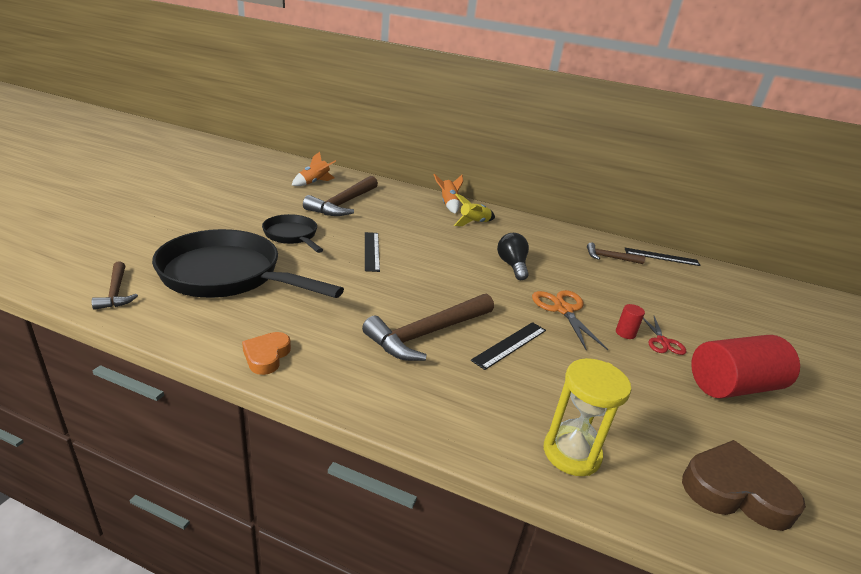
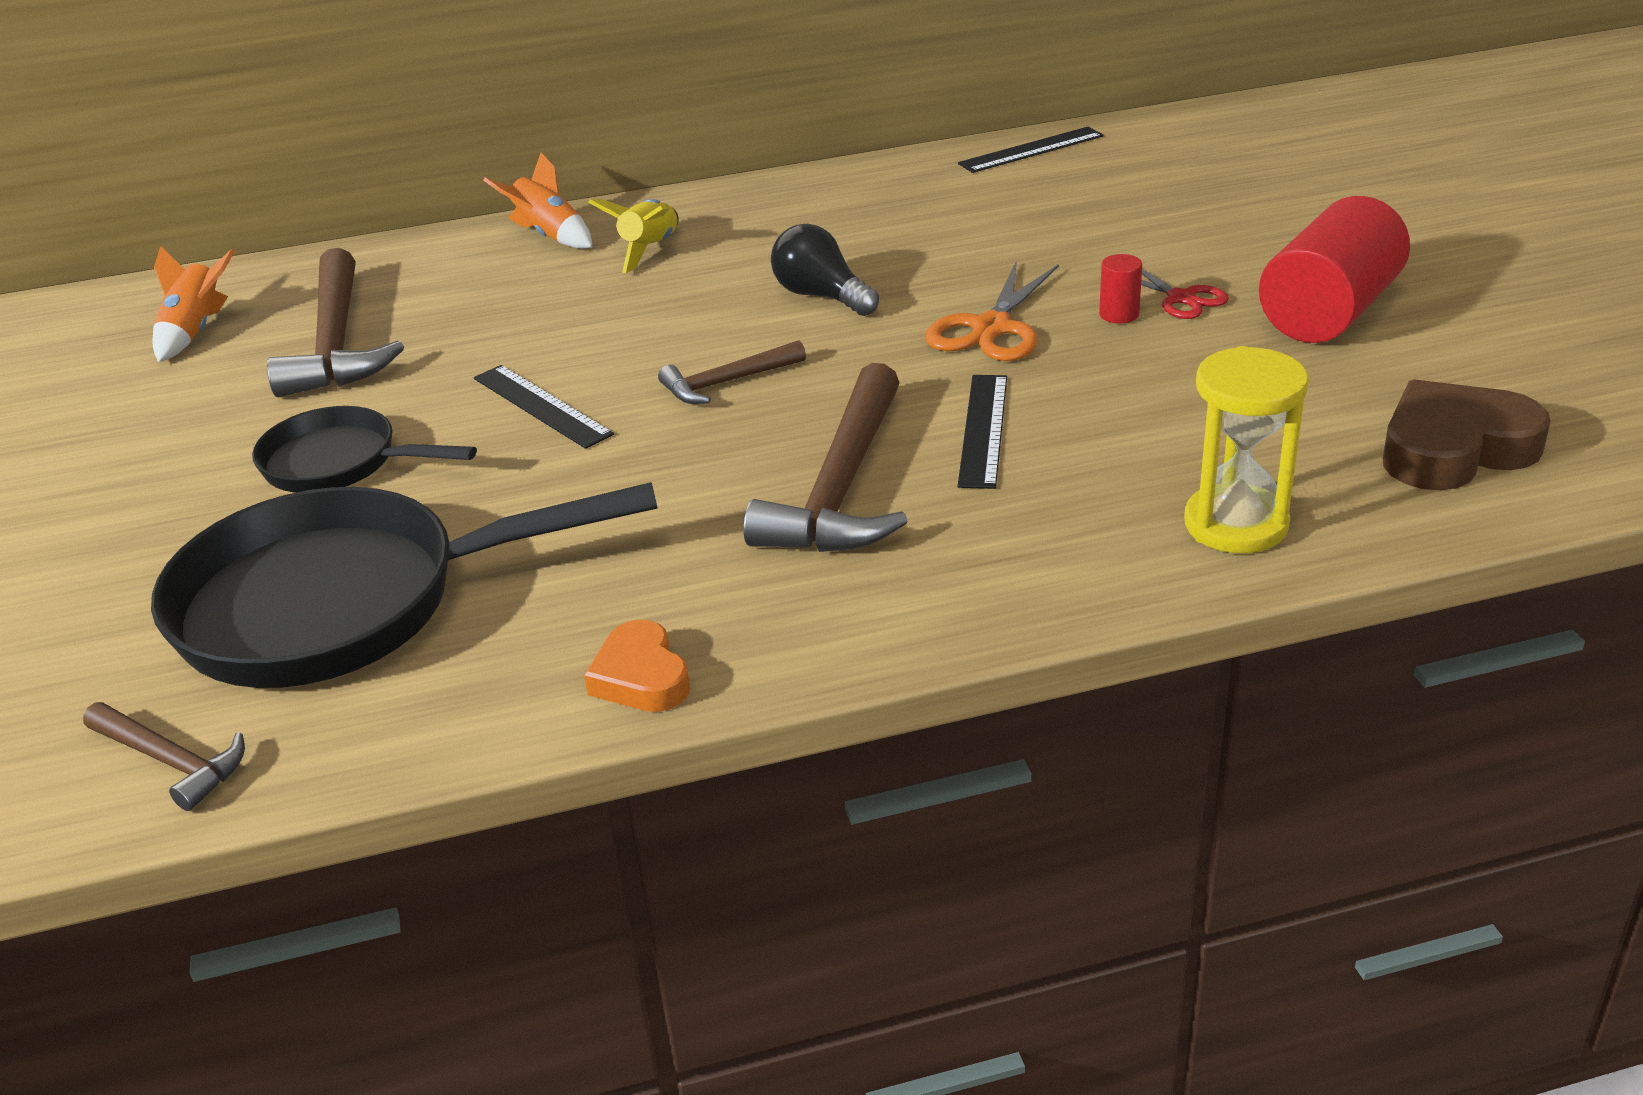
camera: 30 degrees left, 5 degrees up
orange scissors [532,290,608,350] -> orange scissors turned 105 degrees counterclockwise [925,261,1059,361]
brown hammer [587,243,645,264] -> brown hammer moved to [658,340,806,404]

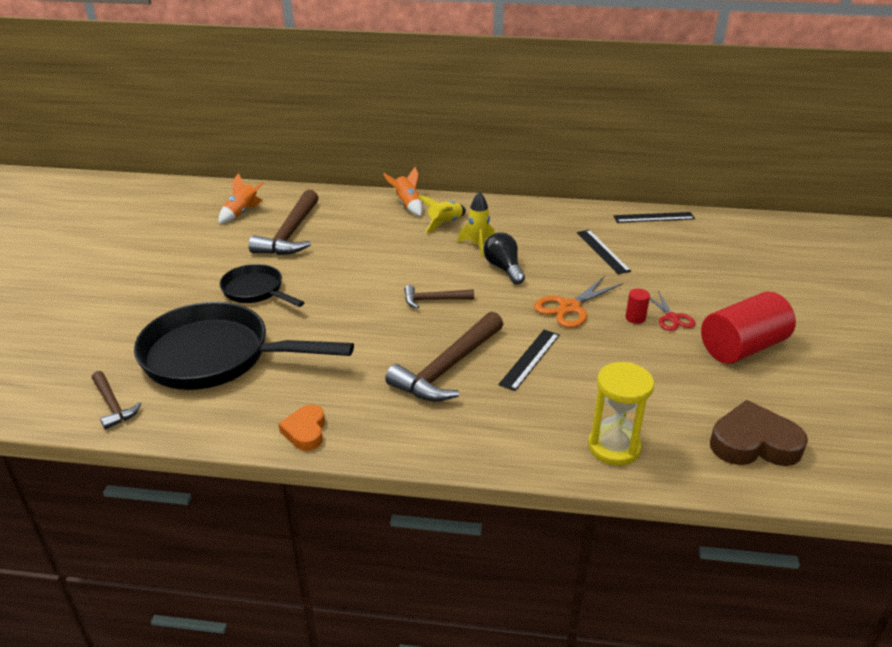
camera: 20 degrees right, 0 degrees up
black ruler [474,365,614,449] -> black ruler moved to [577,230,631,274]
none -> yellow rocket [458,192,495,257]

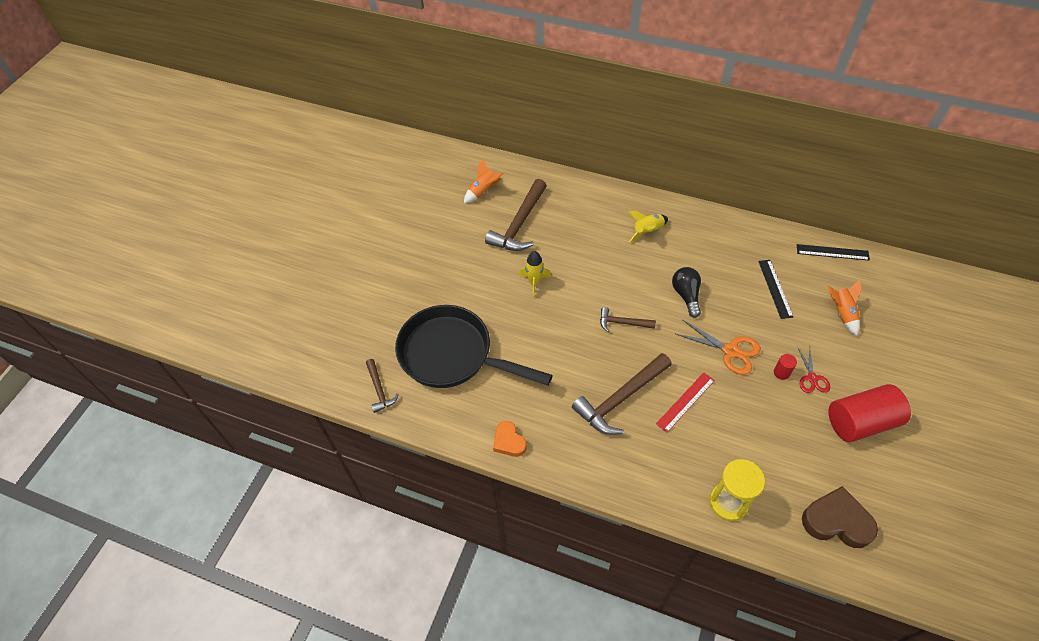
camera: 15 degrees right, 20 degrees up
black pan [220,264,305,307] -> none
orange heart [278,405,325,451] -> orange heart turned 45 degrees counterclockwise [493,421,527,457]
orange rocket [383,167,423,216] -> orange rocket moved to [827,279,862,336]
yellow rocket [458,192,495,257] -> yellow rocket moved to [519,251,551,298]
black ruler [498,330,559,391] -> red ruler [656,372,715,433]
orange scissors [534,276,623,328] -> orange scissors turned 120 degrees counterclockwise [676,320,761,375]

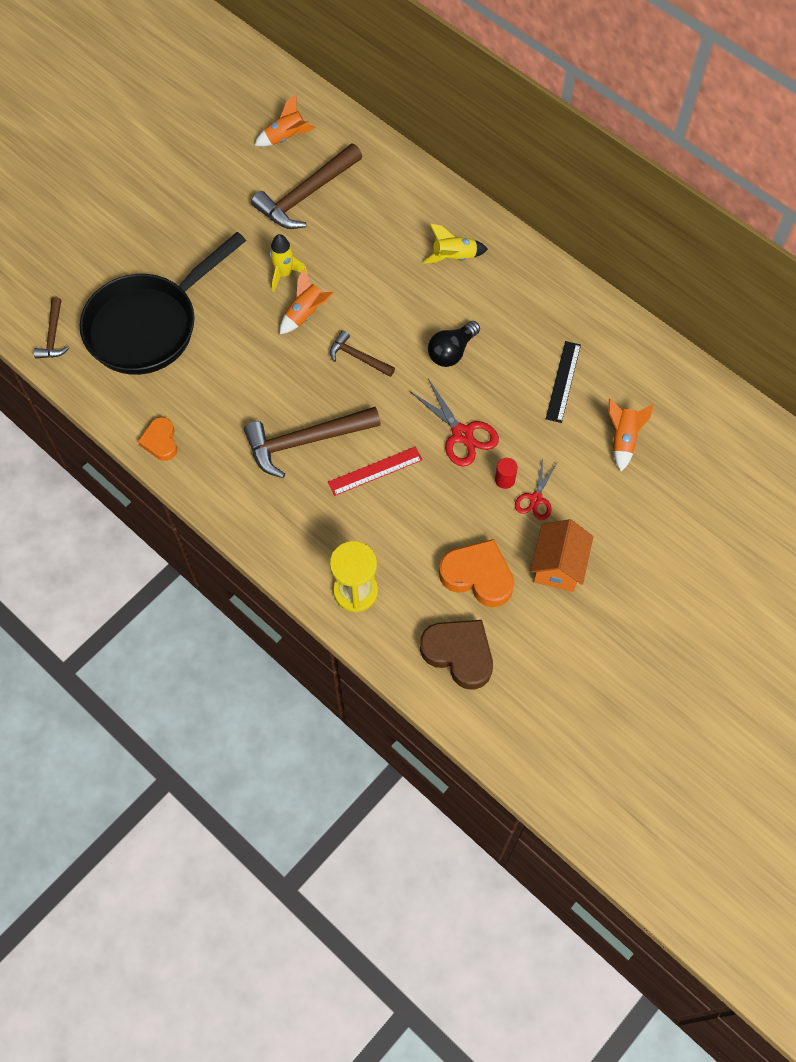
camera: 20 degrees right, 10 degrees up
black pan [395,305,553,388] -> black pan turned 90 degrees counterclockwise [80,232,246,375]
black light bulb [672,267,701,318] -> black light bulb turned 150 degrees counterclockwise [428,321,480,367]
orange scissors [676,320,761,375] -> red scissors [410,379,499,466]
black ruler [797,244,870,261] -> none
red cylinder [828,384,911,442] -> orange house [530,519,593,592]
none -> orange rocket [280,268,334,334]
none -> orange heart [439,539,514,607]

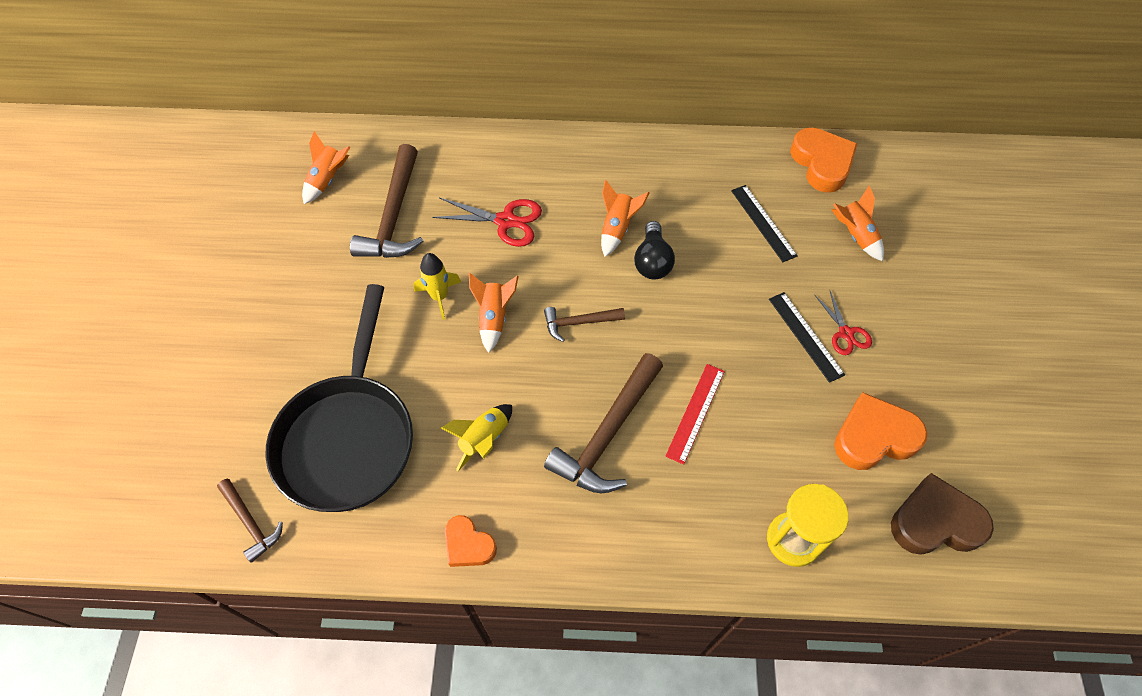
camera: 40 degrees left, 5 degrees down
red scissors [410,379,499,466] -> red scissors moved to [432,198,542,247]
yellow rocket [423,224,488,264] -> yellow rocket moved to [441,404,512,471]
red cylinder [495,458,518,489] -> black ruler [769,292,845,383]
orange house [530,519,593,592] -> none
none -> orange rocket [601,180,649,257]
none -> orange heart [790,127,857,193]

